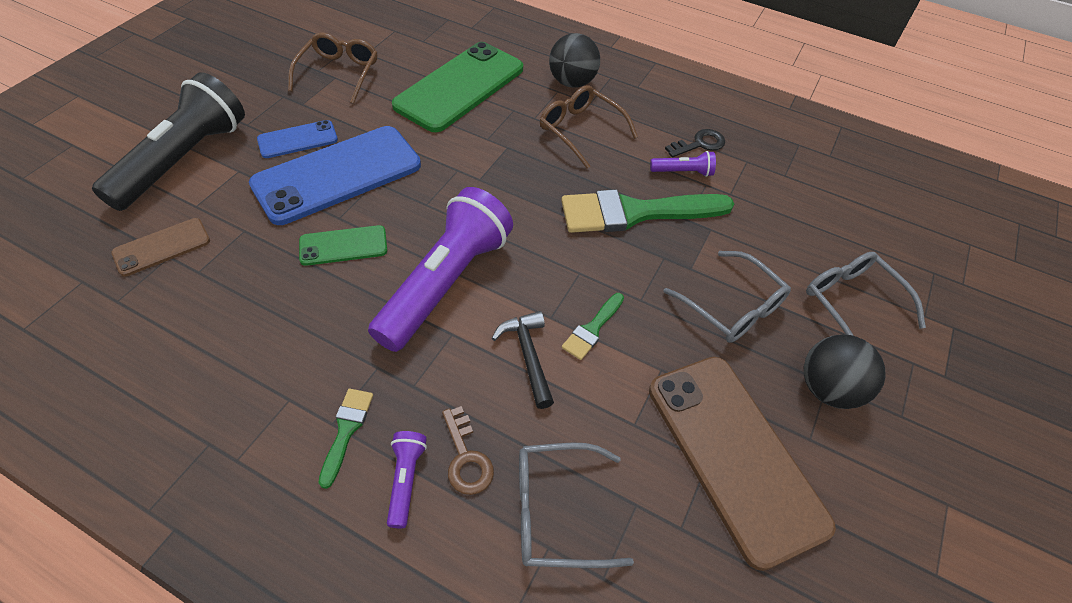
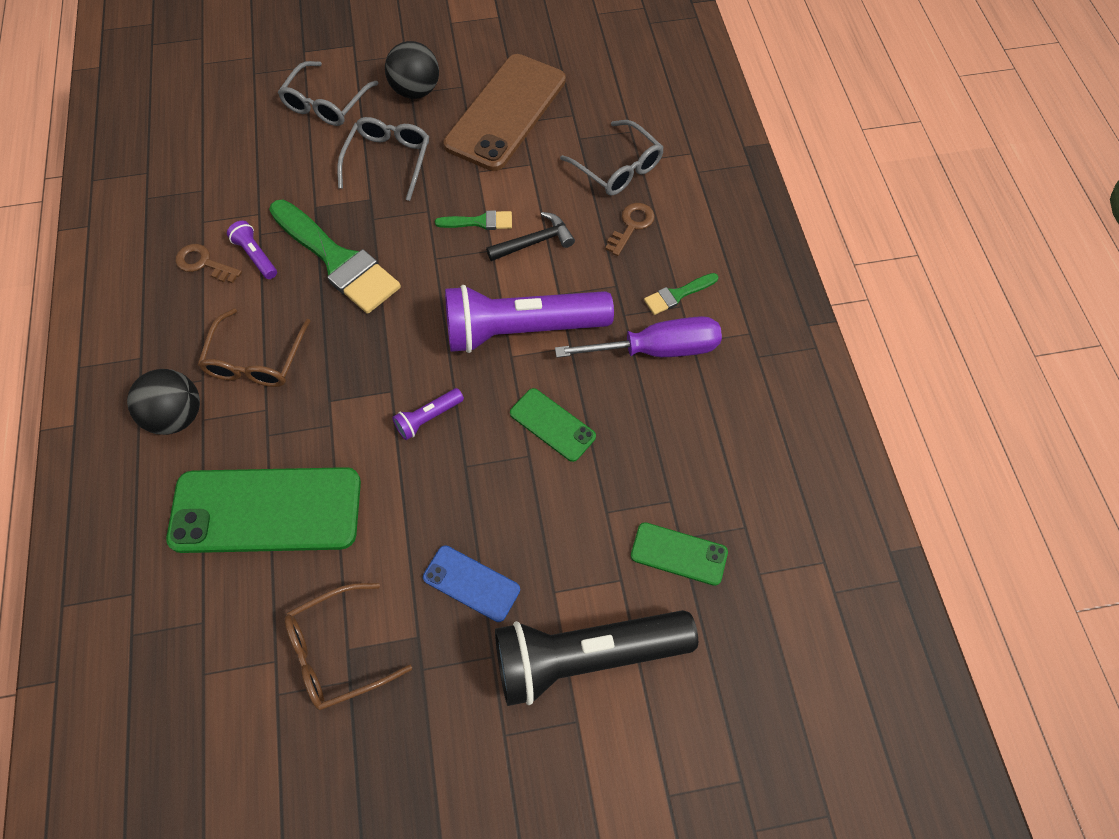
camera: 125 degrees left, 10 degrees up
brown phone [111,218,210,276] -> green phone [631,522,728,586]
blue phone [249,126,421,225] -> none
purple flashlight [387,431,427,529] -> purple flashlight moved to [392,388,464,440]
black hammer [492,311,554,409] -> black hammer turned 150 degrees counterclockwise [486,212,575,261]
black key [665,129,725,158] -> brown key [176,244,242,284]
none -> purple screwdriver [555,316,722,358]

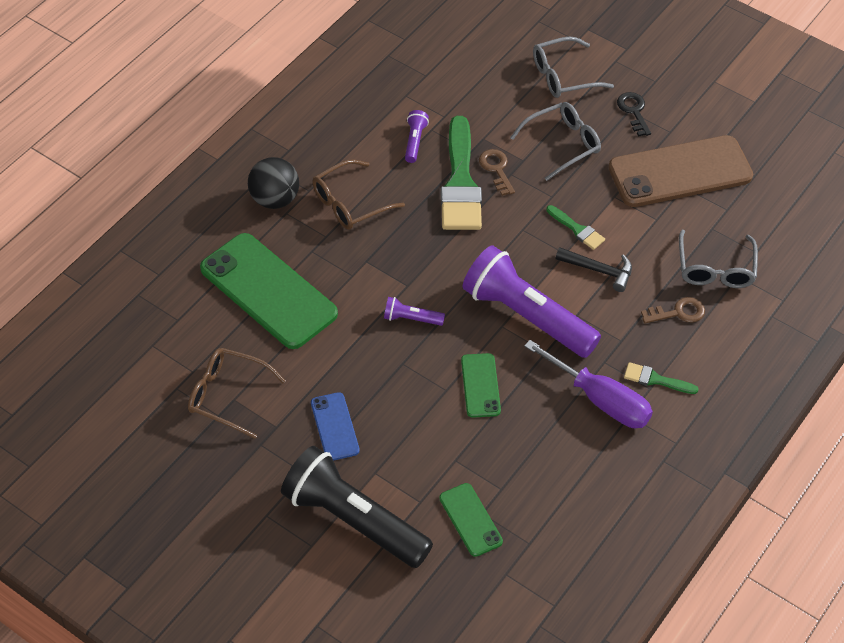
camera: 45 degrees right, 10 degrees down
brown key [176,244,242,284] -> brown key moved to [479,149,515,196]
black ball [385,41,439,99] -> black key [617,92,651,137]

